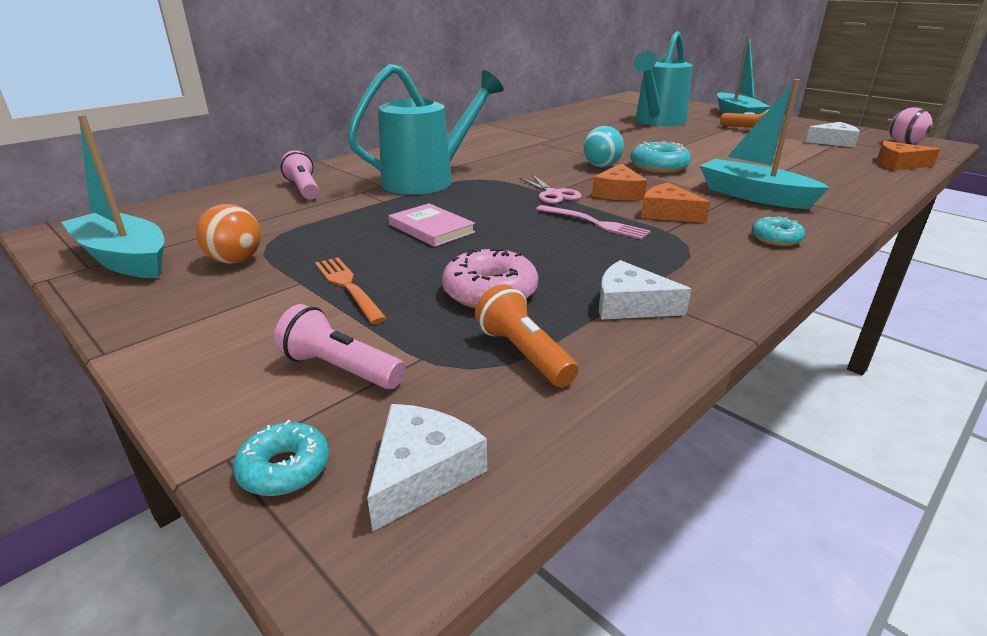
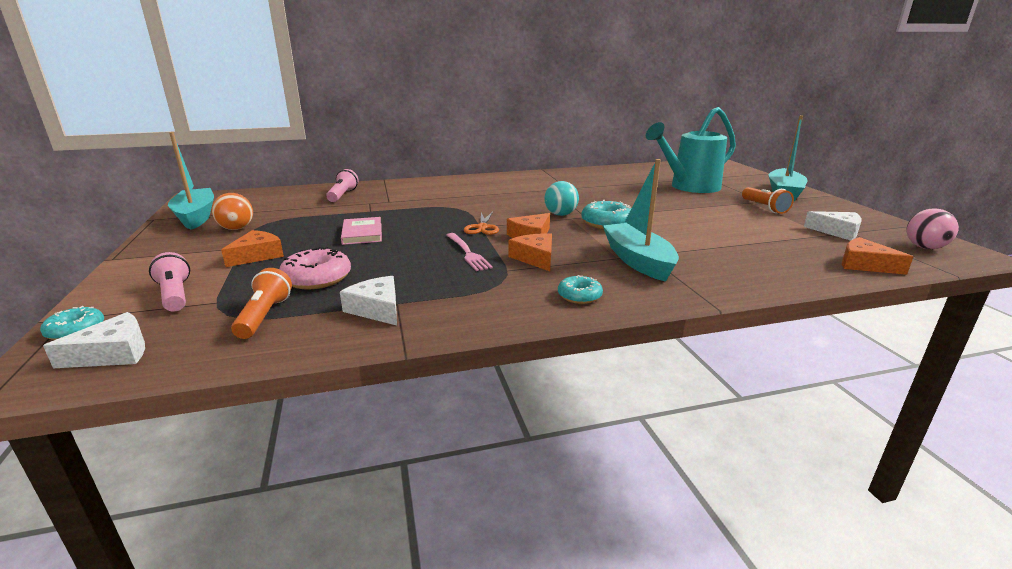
camera: 30 degrees right, 5 degrees down
orange fork [315,258,387,324] -> orange cheese [221,230,284,267]
turquoise watering can [347,64,504,195] -> none
pink scissors [520,175,582,204] -> orange scissors [464,212,499,235]

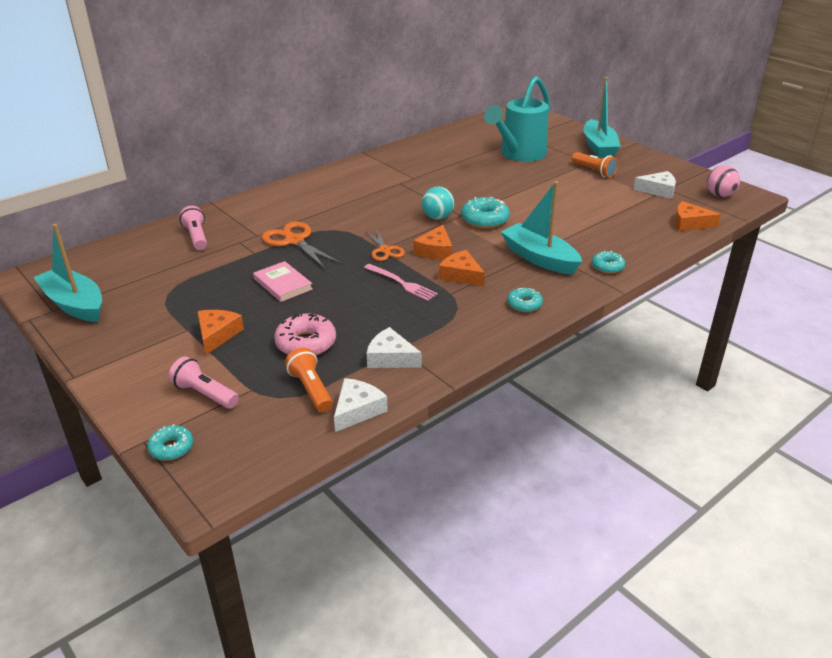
camera: 25 degrees left, 10 degrees up
white cheese [43,312,145,368] -> white cheese moved to [334,378,388,432]
orange ball [212,193,253,230] -> none
none -> orange scissors [262,221,342,270]
none -> turquoise donut [592,251,625,274]

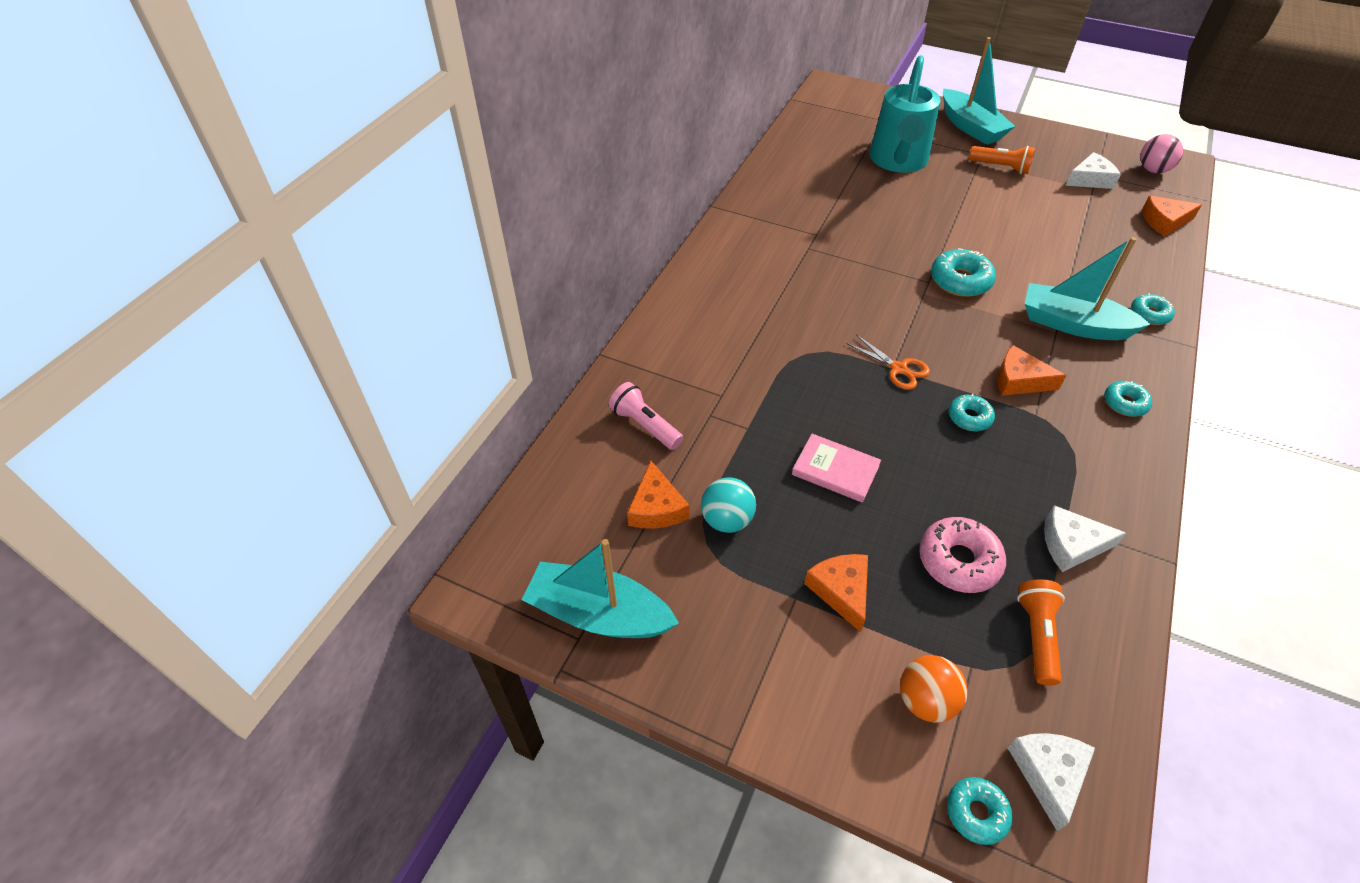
camera: 25 degrees left, 15 degrees up
pink flashlight [169,356,239,409] -> orange ball [900,655,968,723]
orange scissors [262,221,342,270] -> none
orange flashlight [285,348,333,412] -> orange flashlight turned 60 degrees clockwise [1017,579,1065,685]
white cheese [334,378,388,432] -> white cheese moved to [1008,733,1095,832]
pink fork [364,264,438,301] -> turquoise donut [949,394,995,431]
orange cheese [413,225,452,260] -> orange cheese moved to [627,461,689,529]
turquoise ball [422,187,454,220] -> turquoise ball moved to [701,477,756,533]

